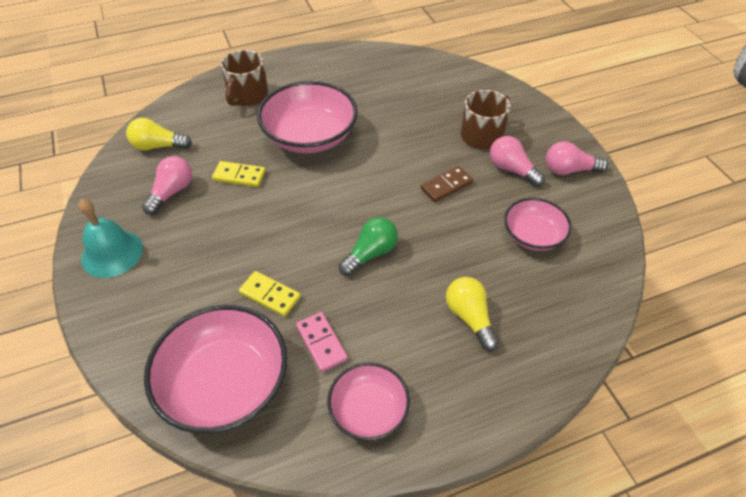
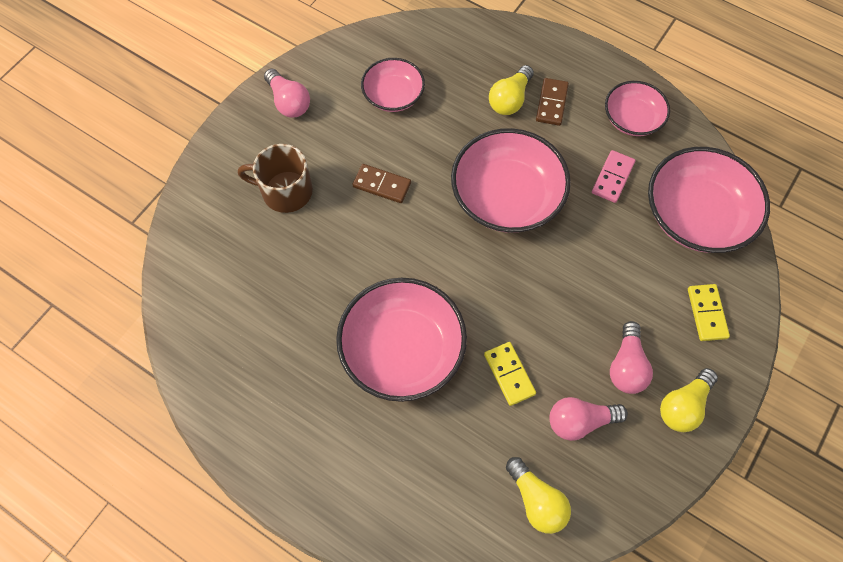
camera: 125 degrees left, 15 degrees up
turquoise bell [78,199,143,278] -> yellow light bulb [660,368,718,432]
brown mug [221,50,268,106] -> none
yellow domino [239,271,301,316] -> yellow domino moved to [688,284,730,341]
green light bulb [339,217,398,276] -> pink bowl [451,128,571,233]
pink light bulb [490,136,545,187] -> pink light bulb moved to [610,321,653,394]
none -> brown domino [536,78,569,126]

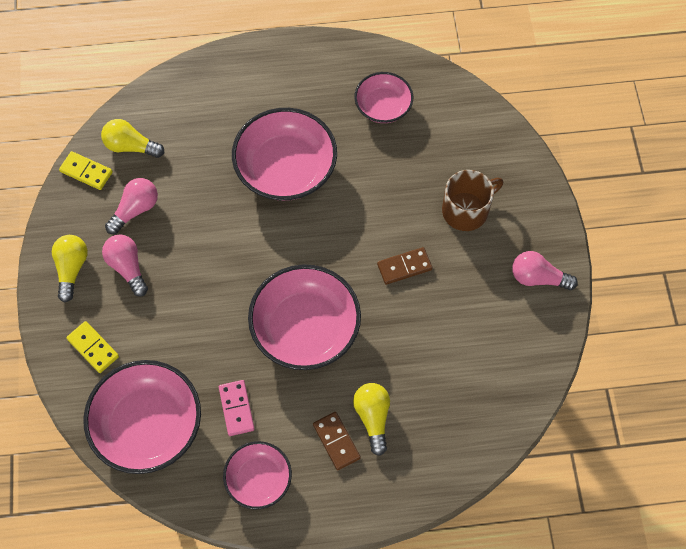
camera: 140 degrees right, 0 degrees up
pink bowl [361,58,425,112] -> pink bowl moved to [354,72,413,123]
yellow domino [484,342,536,406] -> yellow domino moved to [59,151,113,190]

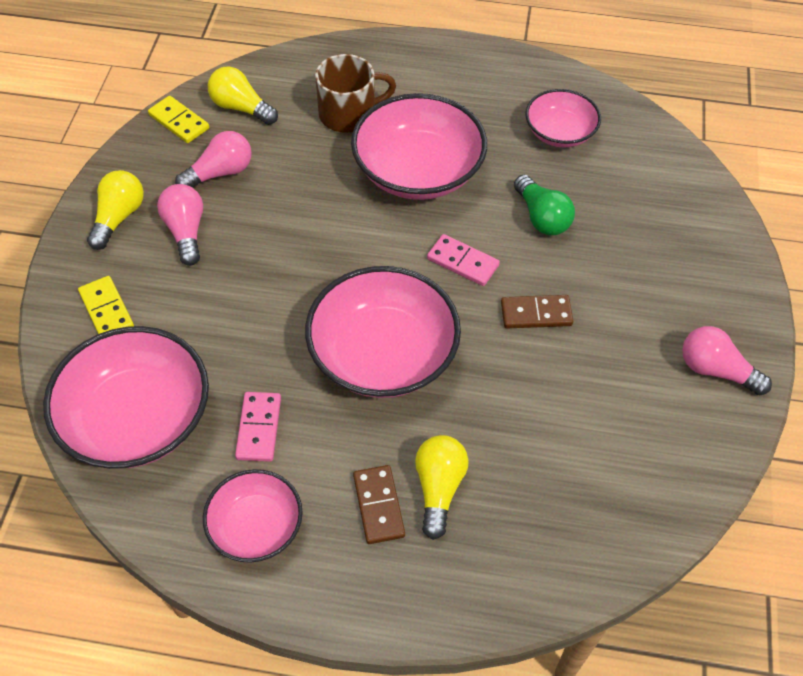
camera: 15 degrees right, 10 degrees down
brown mug [442,170,503,231] -> brown mug moved to [315,54,396,133]
none -> pink domino [427,234,500,286]
none -> green light bulb [514,175,575,235]

